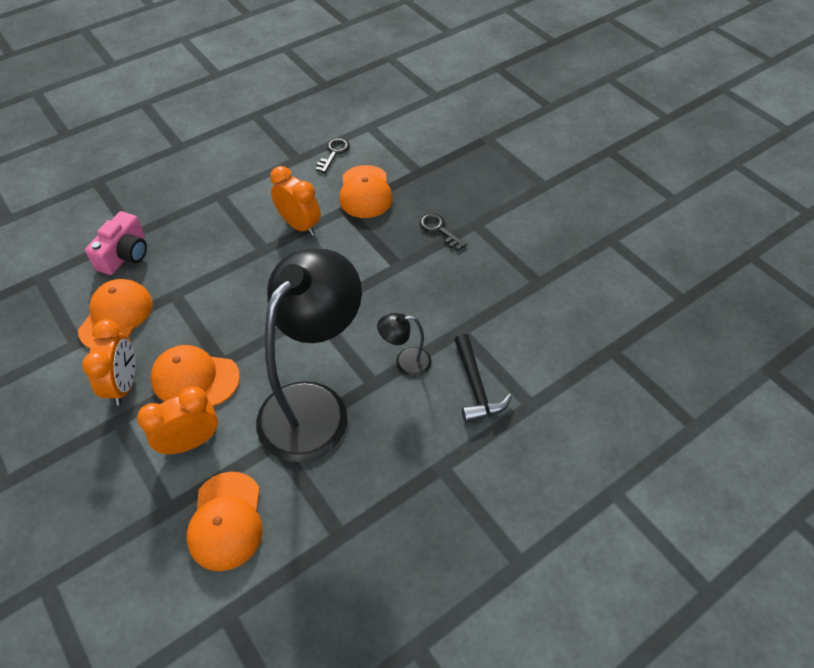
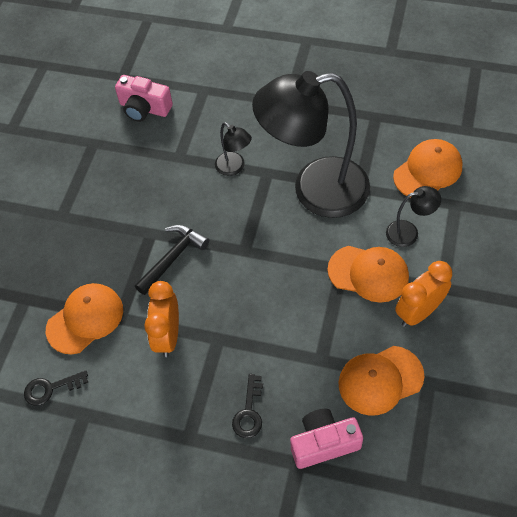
camera: 125 degrees left, 5 degrees up
orange clock [137,387,218,454] -> black lamp [386,186,441,247]
orange cap [151,345,240,406] -> orange cap turned 45 degrees counterclockwise [328,246,409,303]
black key [419,213,467,251] -> black key moved to [232,374,263,438]
black hammer [454,334,512,423] -> black hammer moved to [135,225,209,295]
none -> pink camera [115,75,173,122]

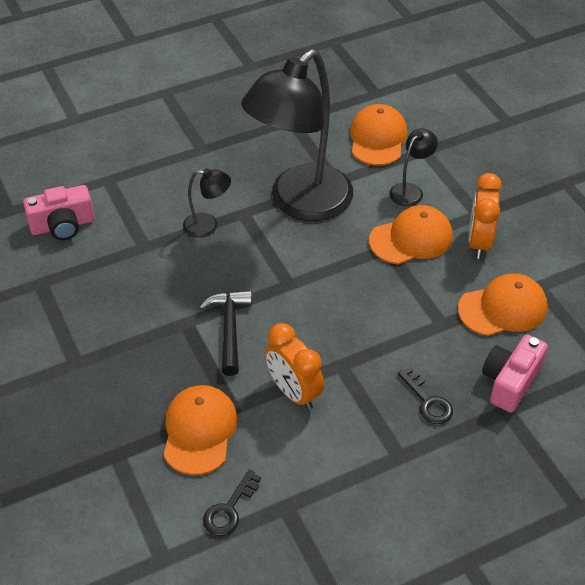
camera: 45 degrees left, 10 degrees down
orange cap [339,346,425,416] -> orange cap turned 135 degrees counterclockwise [458,273,548,336]

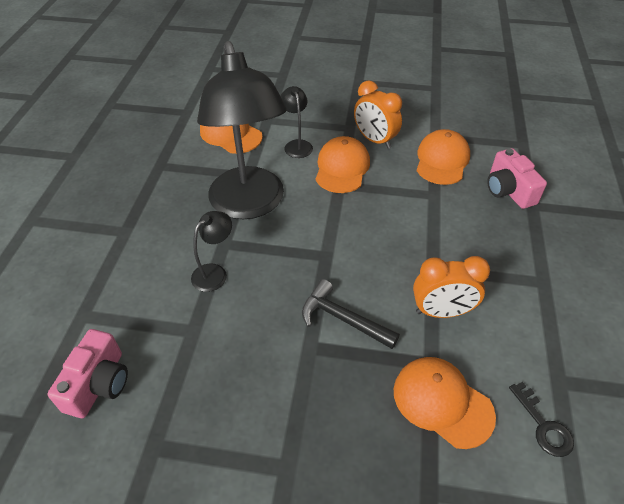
camera: 55 degrees left, 0 degrees up
black key [398,367,453,424] -> none

